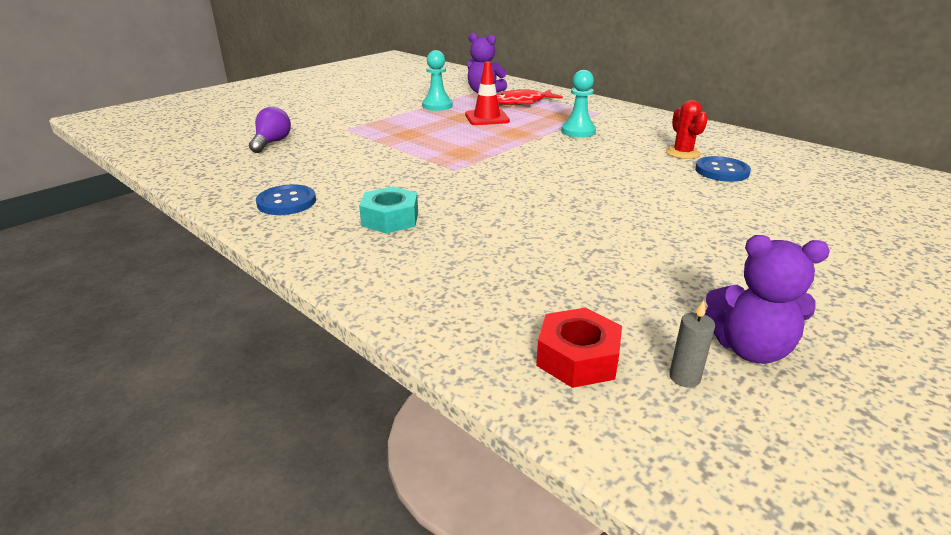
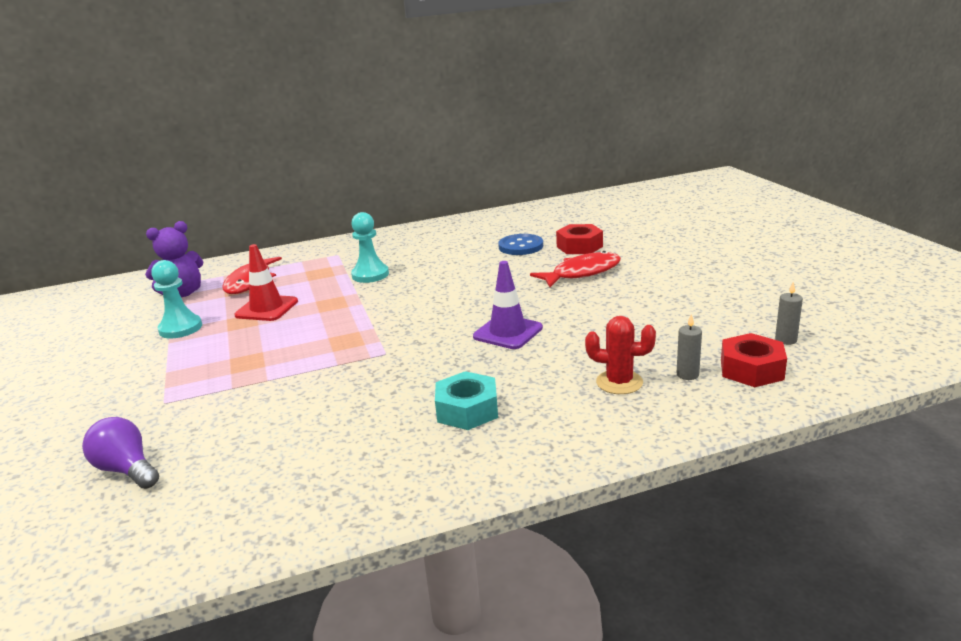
camera: 60 degrees left, 5 degrees down
blue button [256,185,316,215] -> none
red cactus [666,100,708,159] -> red cactus moved to [585,316,656,394]
purple teddy bear [705,235,830,364] -> none
none -> purple traffic cone [473,261,543,349]
none -> red fish [530,251,621,287]
none -> red nut [556,224,603,254]
none -> grey candle [676,314,702,380]

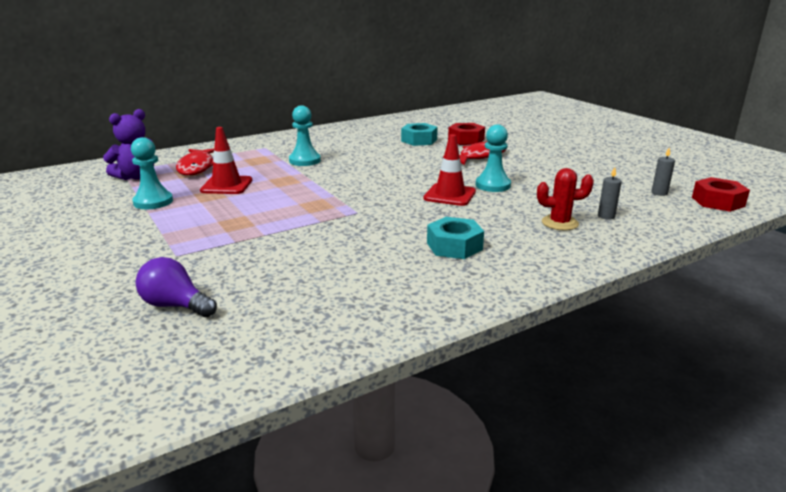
camera: 15 degrees left, 0 degrees up
purple traffic cone [473,261,543,349] -> red traffic cone [423,134,476,206]
blue button [498,234,543,255] -> turquoise nut [401,123,438,146]
red nut [721,333,787,387] -> red nut moved to [692,177,750,212]
none -> turquoise pawn [476,124,511,192]

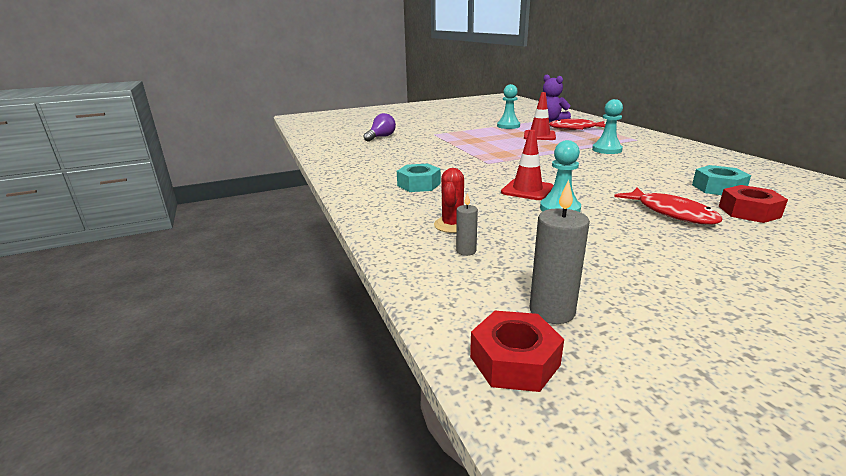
camera: 100 degrees right, 0 degrees up
grey candle [651,147,675,196] -> grey candle [530,179,590,324], size x1.76

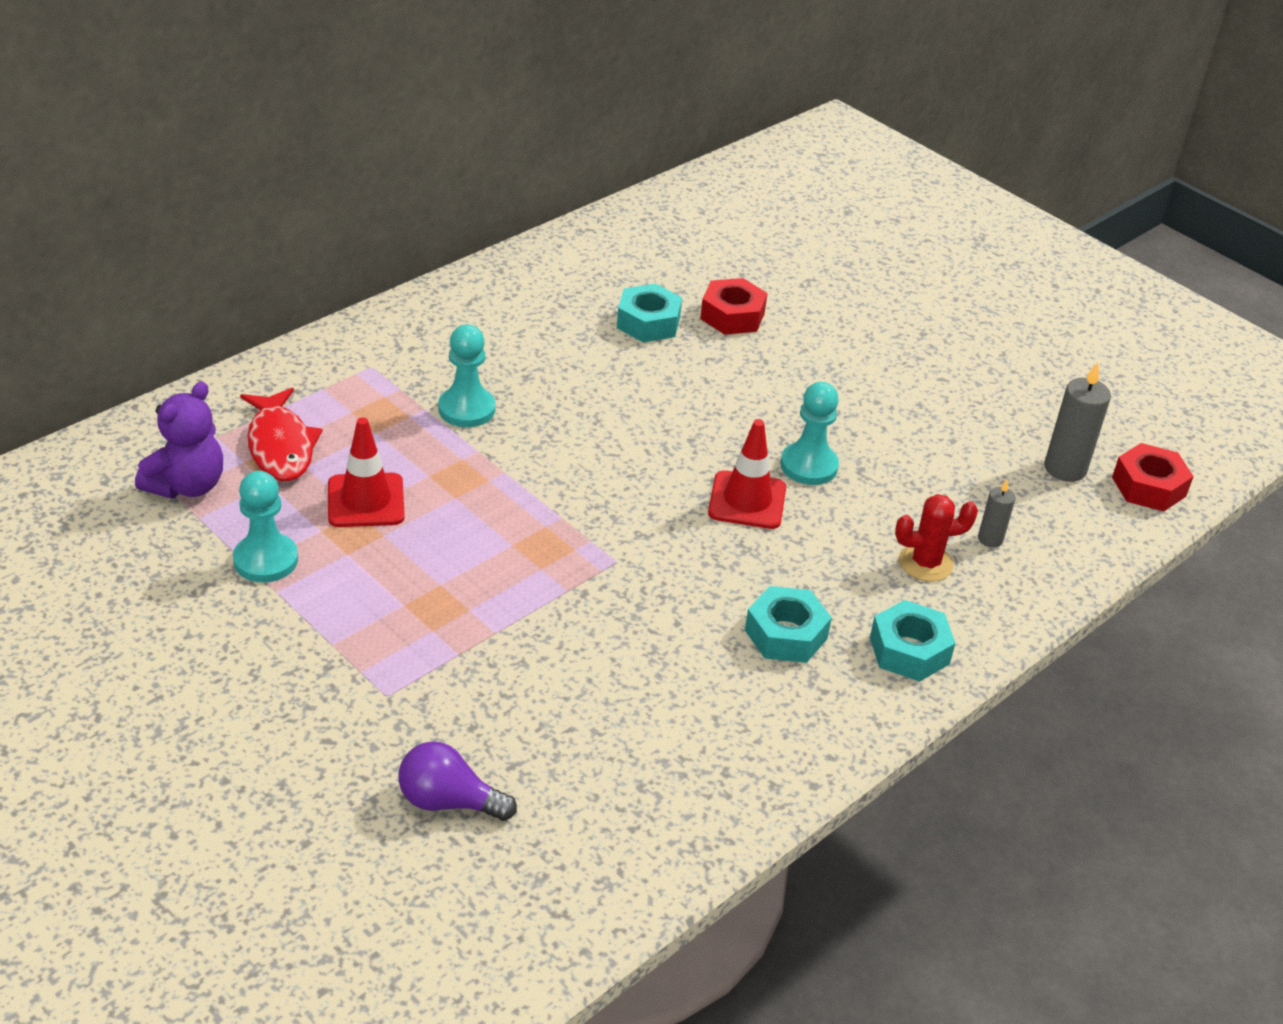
camera: 115 degrees left, 15 degrees up
red fish [614,187,723,224] -> none
none -> turquoise nut [870,600,956,682]

